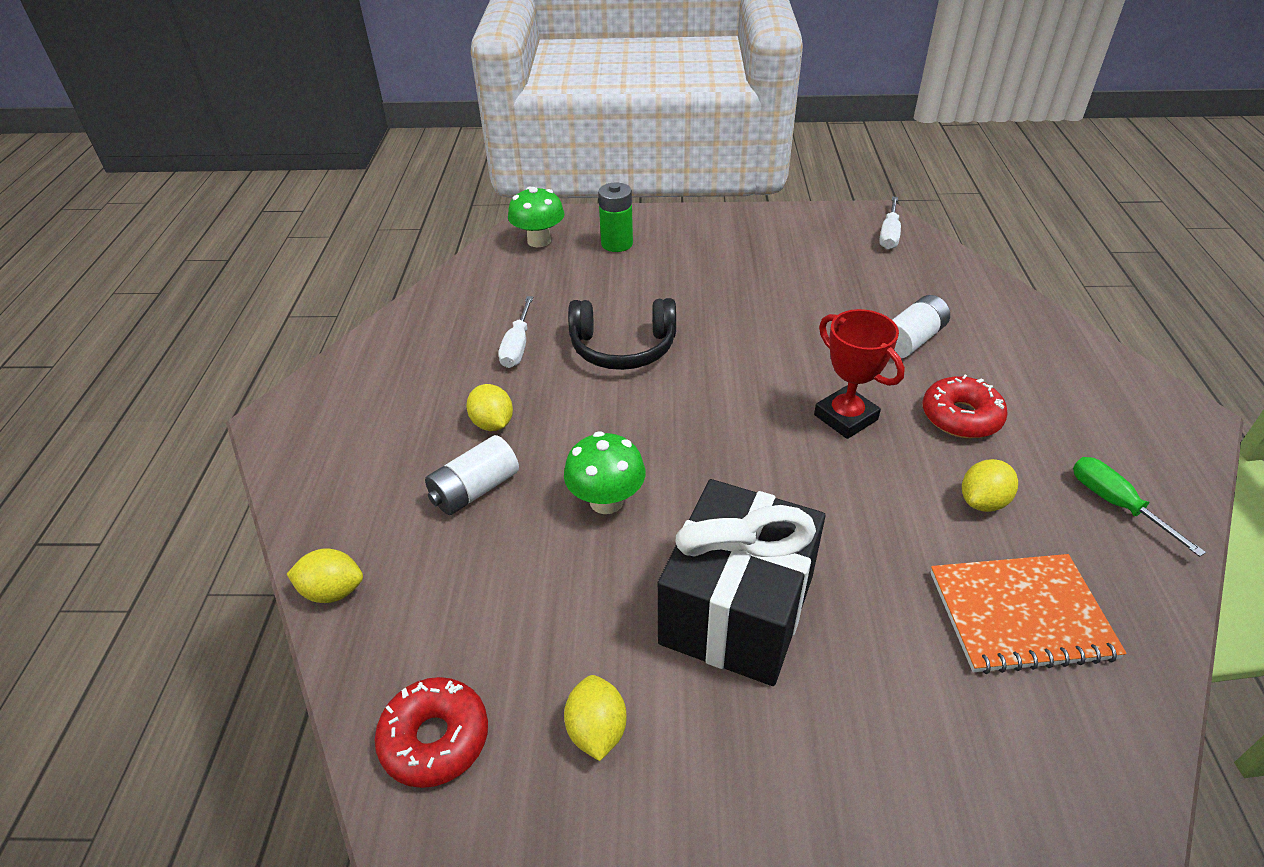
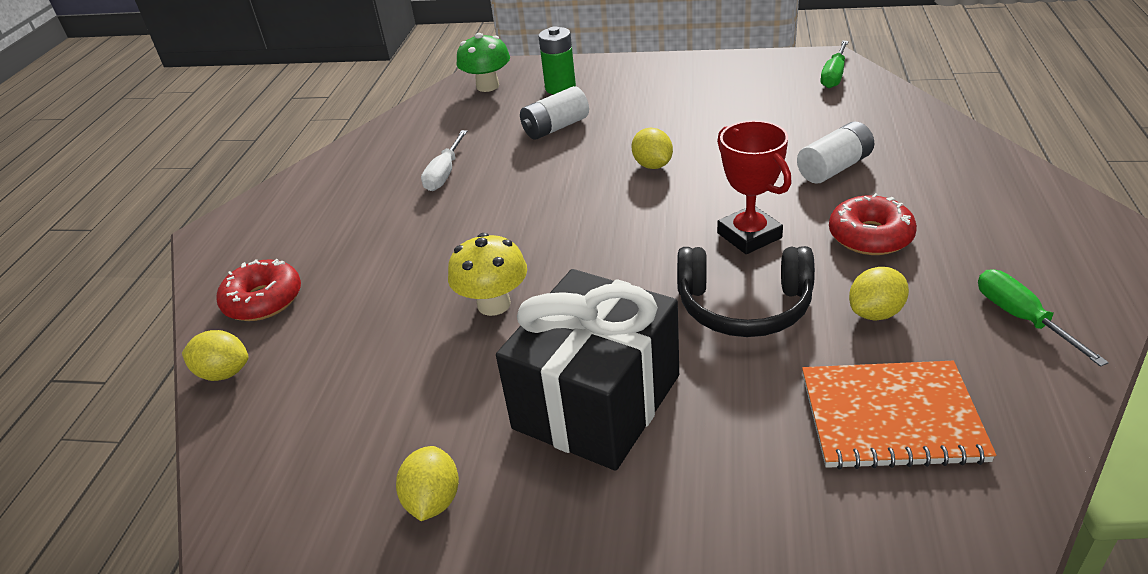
camera: 10 degrees right, 5 degrees down
red donut [375,677,488,788] -> red donut moved to [216,259,301,321]
white battery [425,435,519,515] -> white battery moved to [520,86,589,140]
yellow lemon [466,384,513,431] -> yellow lemon moved to [632,128,673,169]
green mushroom [564,431,645,514] -> yellow mushroom [448,233,527,316]
black headphones [568,298,676,370] -> black headphones moved to [677,246,815,337]
white screwdriver [879,196,901,250] -> green screwdriver [820,41,849,88]

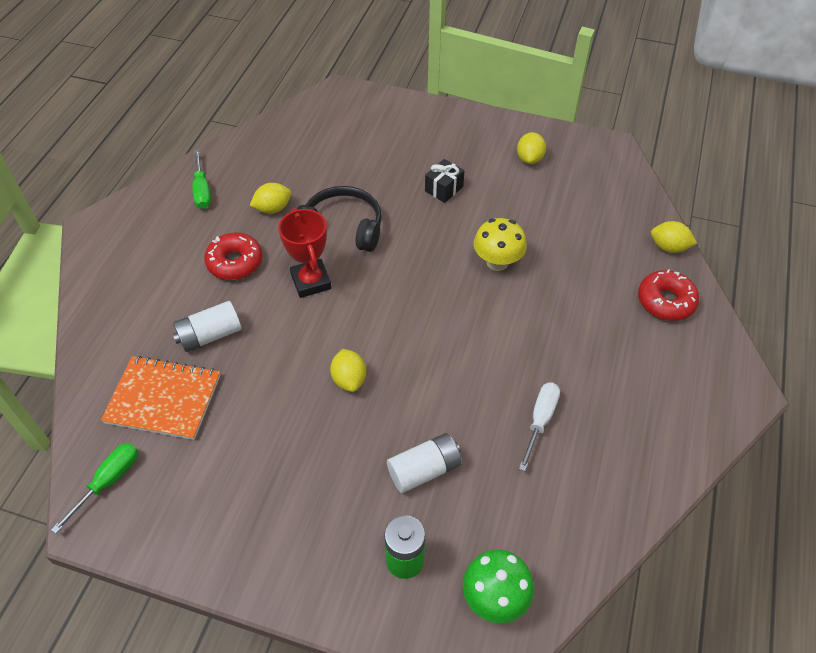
camera: 175 degrees left, 15 degrees up
black gift [496,269,679,471] -> black gift [425,159,465,203], size x0.41
orange notebook [802,361,996,470] -> orange notebook moved to [101,356,220,440]

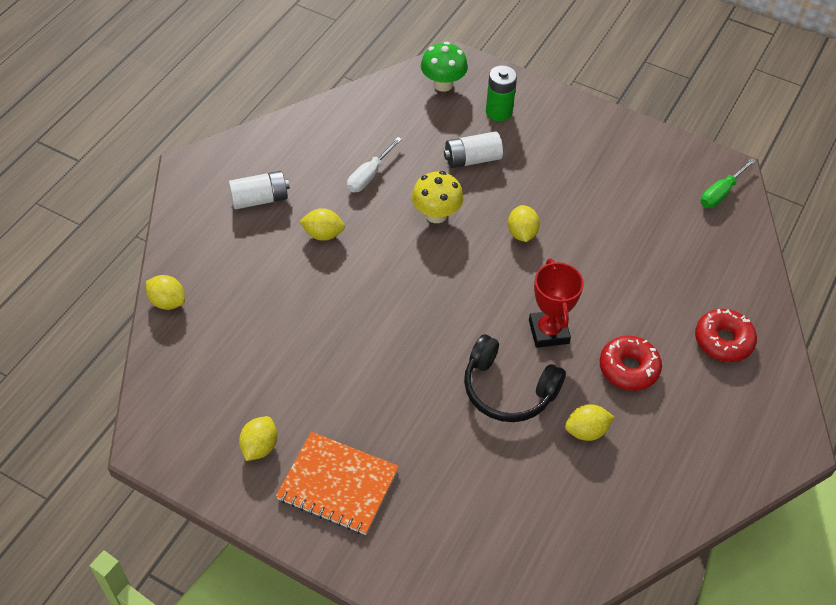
camera: 170 degrees left, 0 degrees up
orange notebook [101,356,220,440] -> orange notebook moved to [276,432,399,535]
white battery [173,301,242,352] -> white battery moved to [228,171,290,209]
green screwdriver [192,149,211,209] -> none
black gift [425,159,465,203] -> none
yellow mushroom [474,218,527,271] -> yellow mushroom moved to [412,171,463,223]
red donut [638,269,699,321] -> red donut moved to [695,309,757,362]
none -> yellow lemon [299,208,345,241]

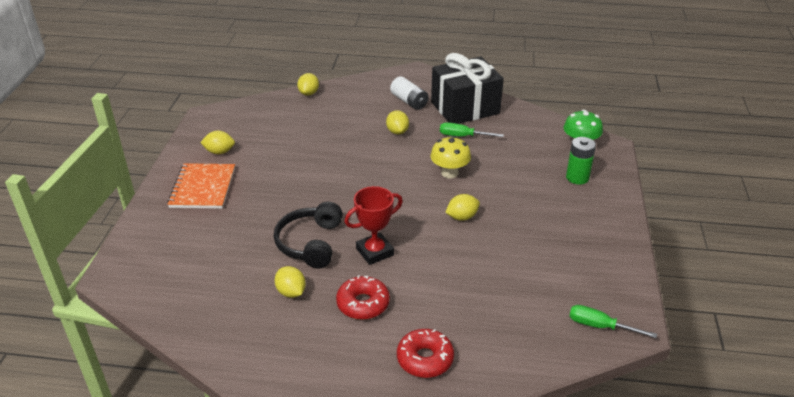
camera: 70 degrees right, 15 degrees down
white screwdriver [347,137,402,192] -> green screwdriver [440,122,504,137]
white battery [444,132,503,168] -> none
none -> black gift [431,53,504,124]

